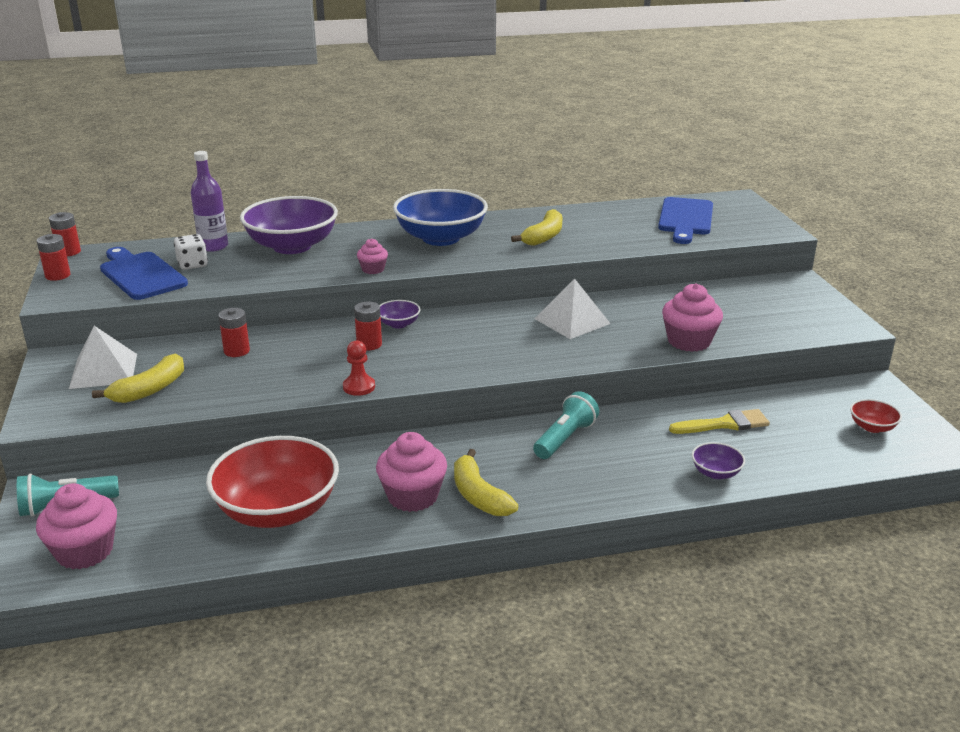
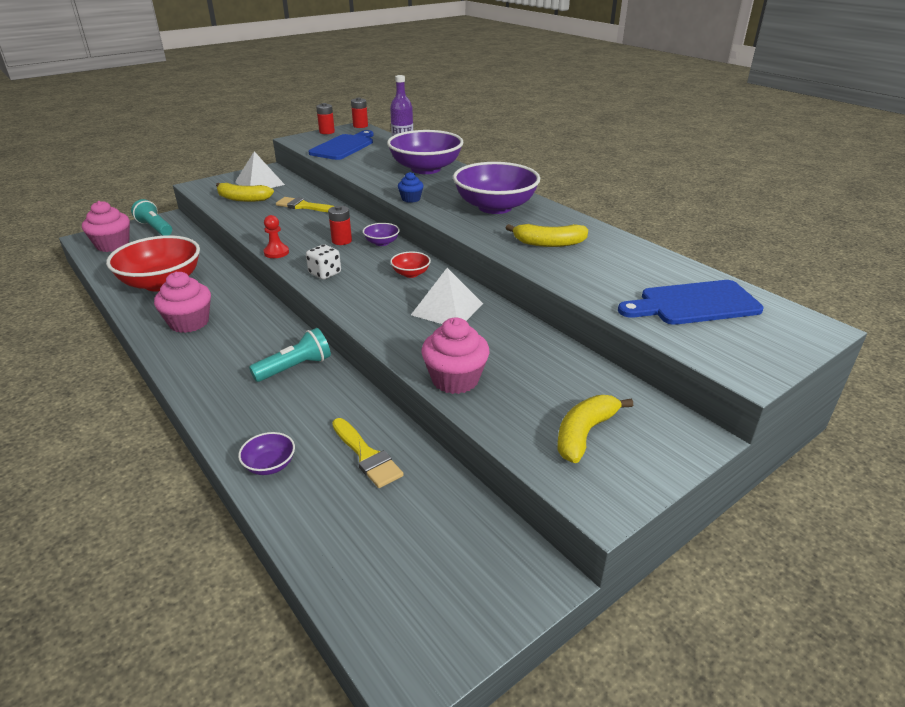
camera: 65 degrees right, 5 degrees up
white dice [174,234,208,270] -> white dice moved to [306,244,341,280]
red battery [219,308,250,357] -> yellow brush [276,197,334,212]
pink cupcake [357,238,388,274] -> blue cupcake [398,172,424,203]
blue bowl [393,189,488,246] -> purple bowl [453,162,540,214]
yellow banana [454,449,518,516] -> yellow banana moved to [557,395,633,463]
turquoise flashlight [533,391,599,459] -> turquoise flashlight turned 45 degrees counterclockwise [249,328,331,382]
red bowl [850,399,902,433] -> red bowl moved to [390,251,431,278]

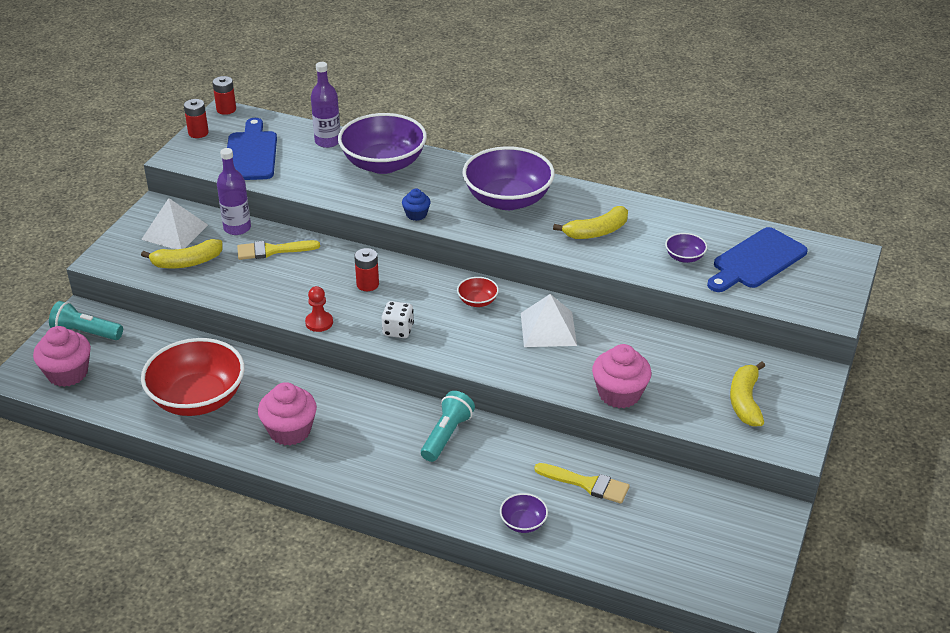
camera: 30 degrees left, 5 degrees up
purple bowl [363,223,400,246] -> purple bowl moved to [665,233,707,263]
none -> purple bottle [217,148,251,235]

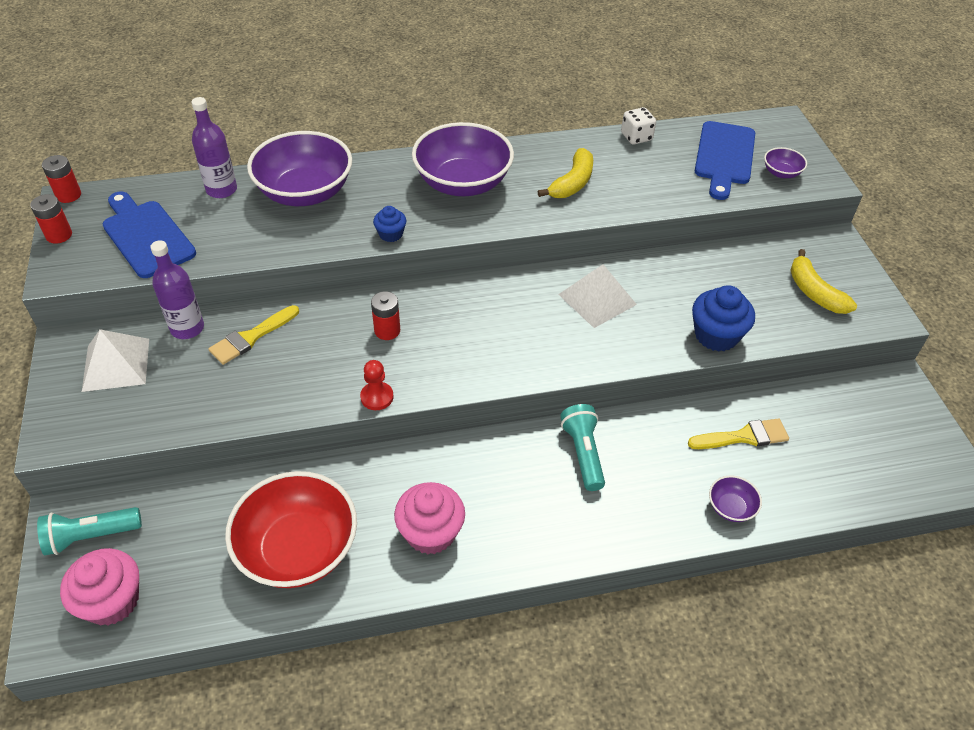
camera: 35 degrees left, 10 degrees up
yellow banana [141,239,223,268] -> none
white dice [382,301,414,338] -> white dice moved to [621,107,656,144]
red bowl [457,277,499,307] -> none
pink cupcake [592,344,652,408] -> blue cupcake [692,285,755,352]
purple bowl [665,233,707,263] -> purple bowl moved to [764,147,807,178]

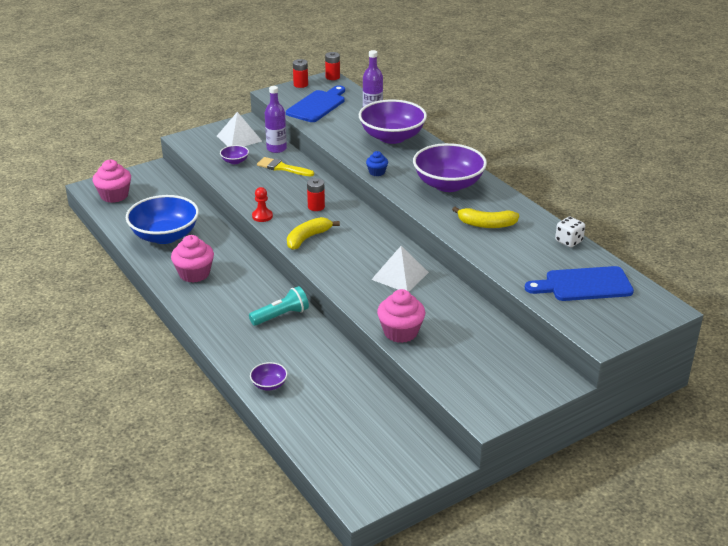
camera: 70 degrees right, 15 degrees down
turquoise flashlight [37,507,142,556] -> none
red bowl [225,471,357,588] -> blue bowl [126,195,199,244]
yellow brush [688,418,789,449] -> none
blue cupcake [692,285,755,352] -> pink cupcake [377,289,425,343]
purple bowl [764,147,807,178] -> purple bowl moved to [220,145,249,164]
yellow banana [790,249,857,314] -> yellow banana moved to [287,217,340,250]

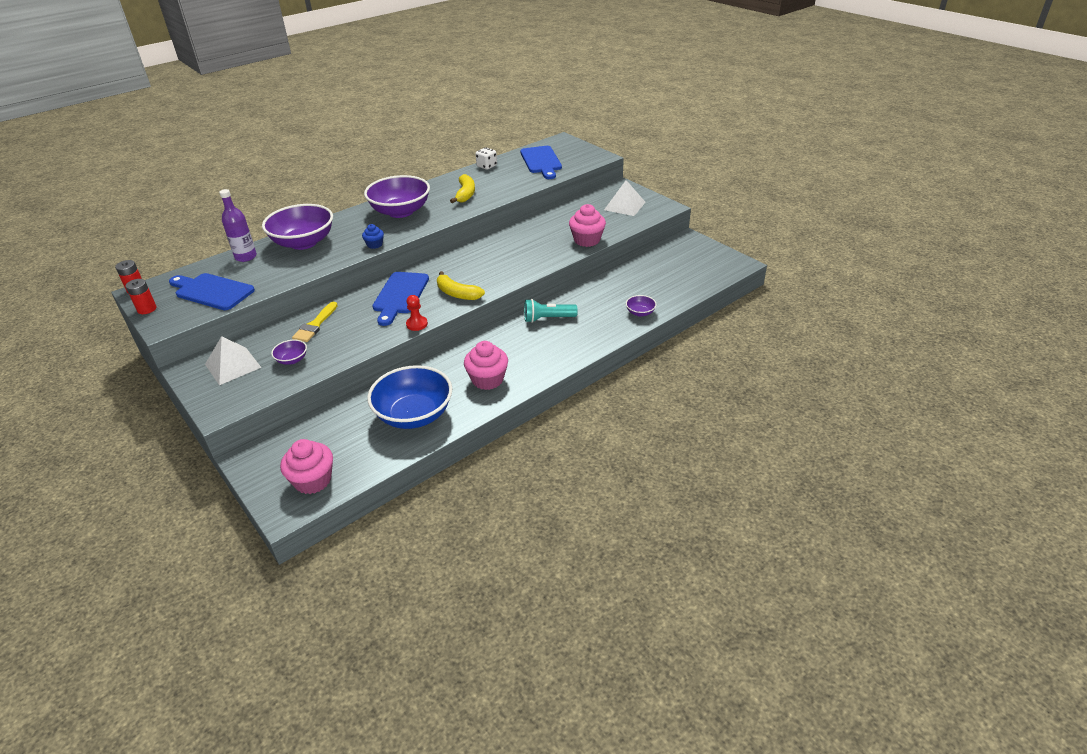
camera: 95 degrees left, 5 degrees up
turquoise flashlight [249,286,309,326] -> turquoise flashlight turned 60 degrees counterclockwise [524,299,578,323]
purple bottle [265,86,287,153] -> none
red battery [307,178,325,211] -> blue cutting board [372,272,429,326]
white pyramid [371,246,429,291] -> white pyramid moved to [604,180,645,216]

